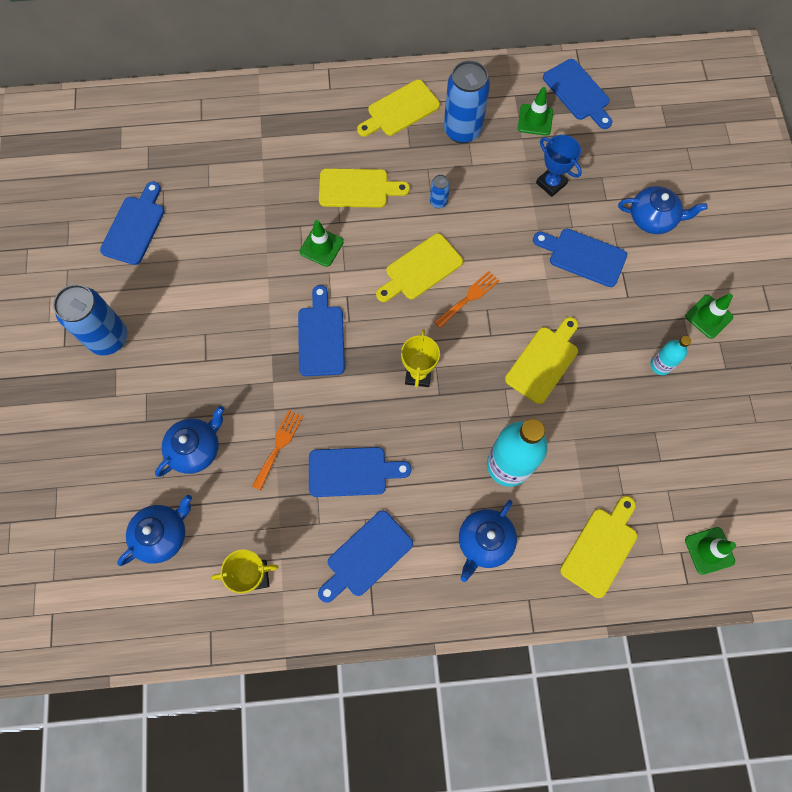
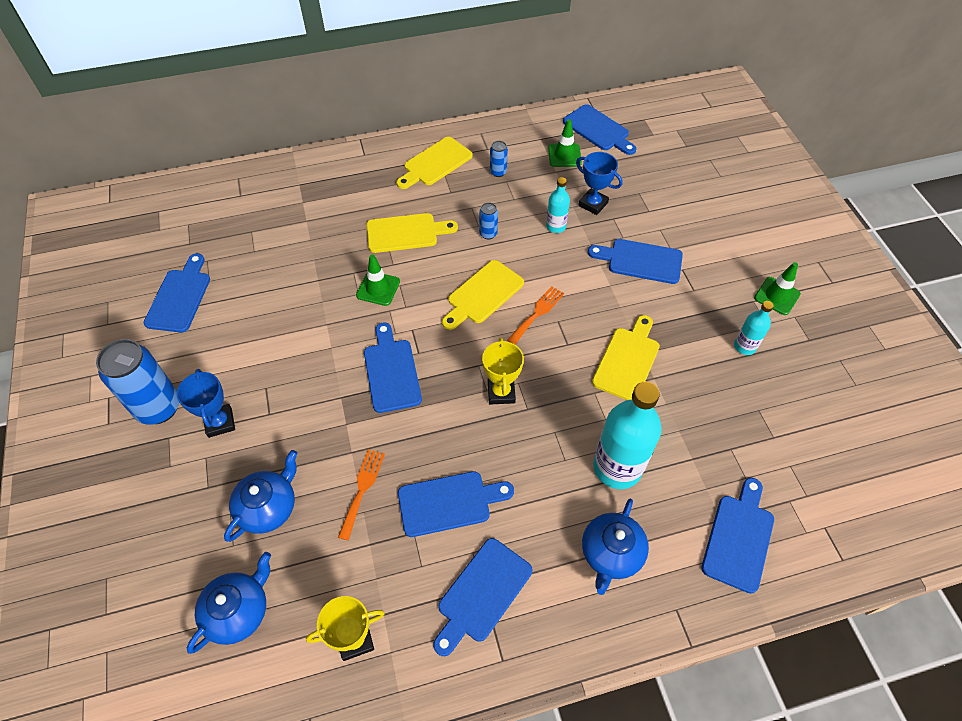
camera: 10 degrees left, 15 degrees down
blue can [444,60,490,143] -> blue can [490,141,508,177], size x0.45
yellow cutting board [560,496,637,598] -> blue cutting board [701,478,774,594]
blue teapot [618,186,707,234] -> none
green traffic cone [685,527,736,575] -> none
none -> blue trophy [177,369,235,438]
none -> turquoise bottle [546,177,570,233]

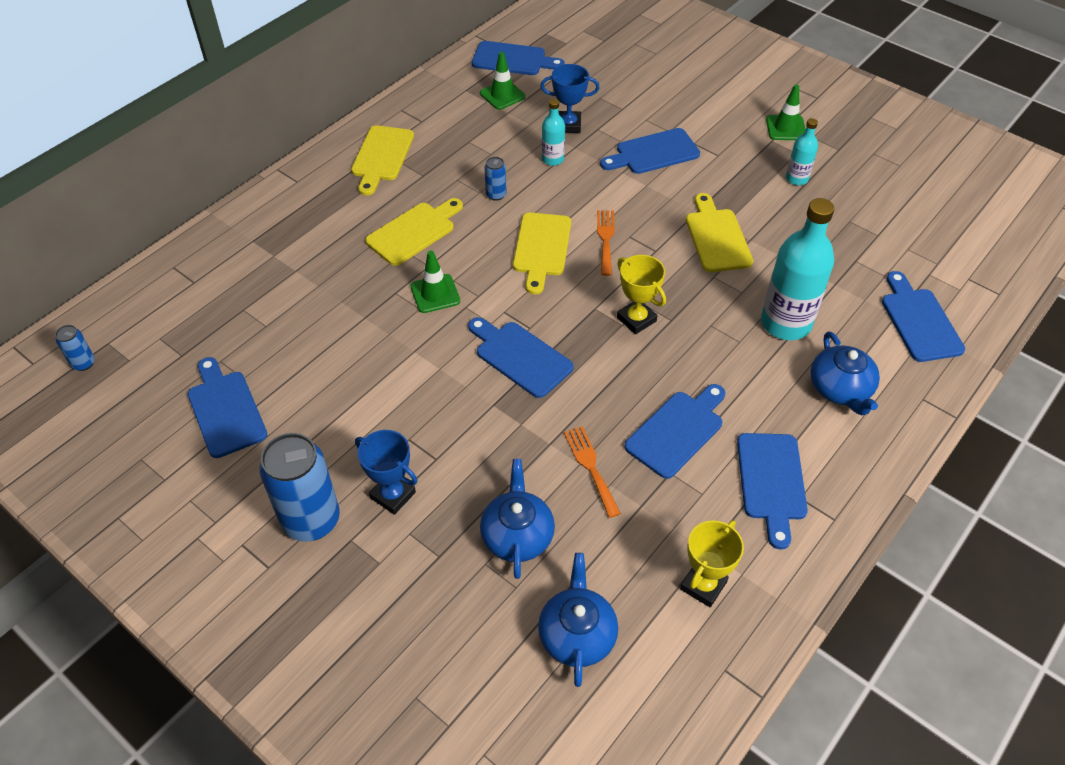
camera: 35 degrees left, 5 degrees down
blue can [490,141,508,177] -> blue can moved to [55,325,94,371]

